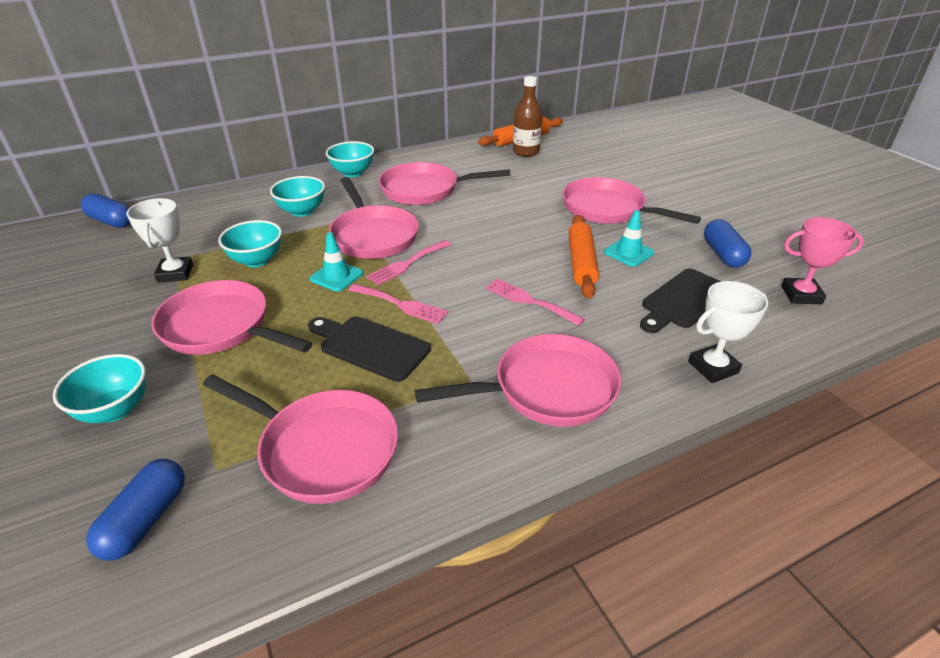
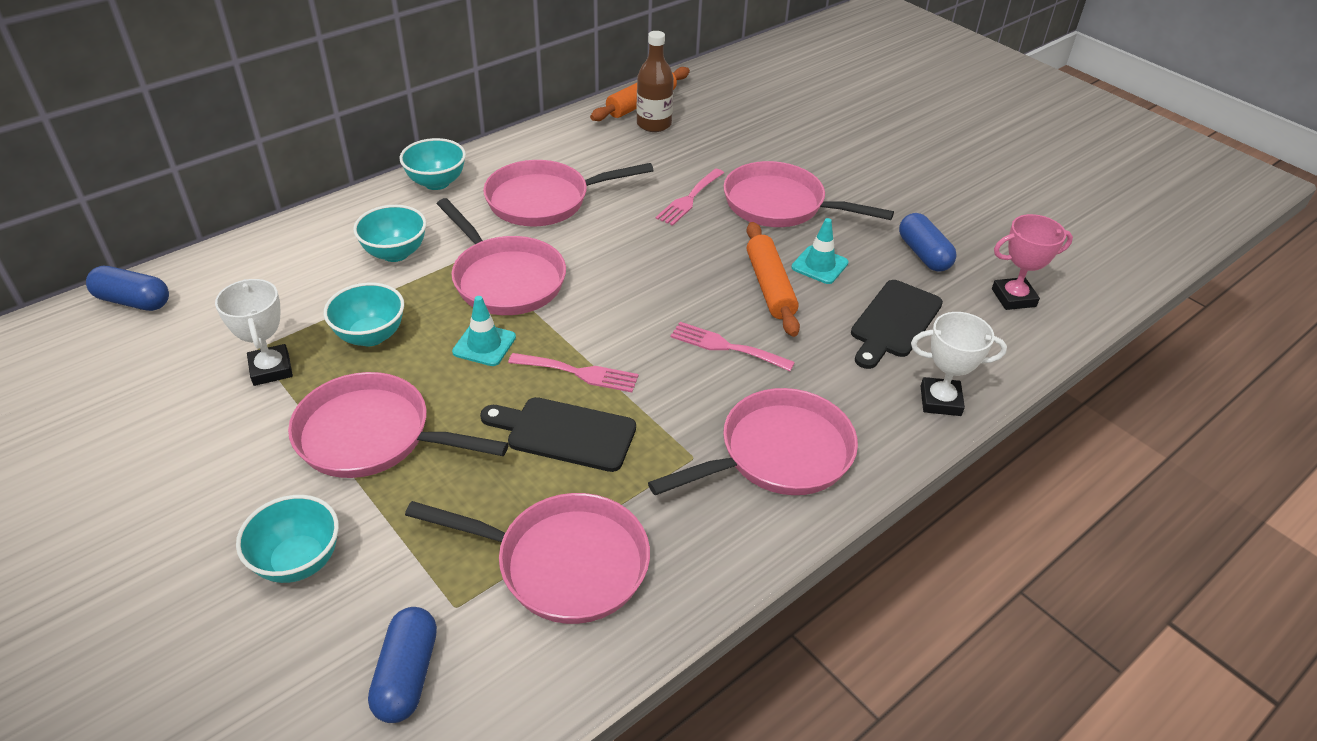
camera: 15 degrees left, 5 degrees up
pink fork [366,240,452,285] -> pink fork moved to [655,168,724,226]
white trophy [688,281,768,383] -> white trophy turned 45 degrees clockwise [911,312,1007,416]

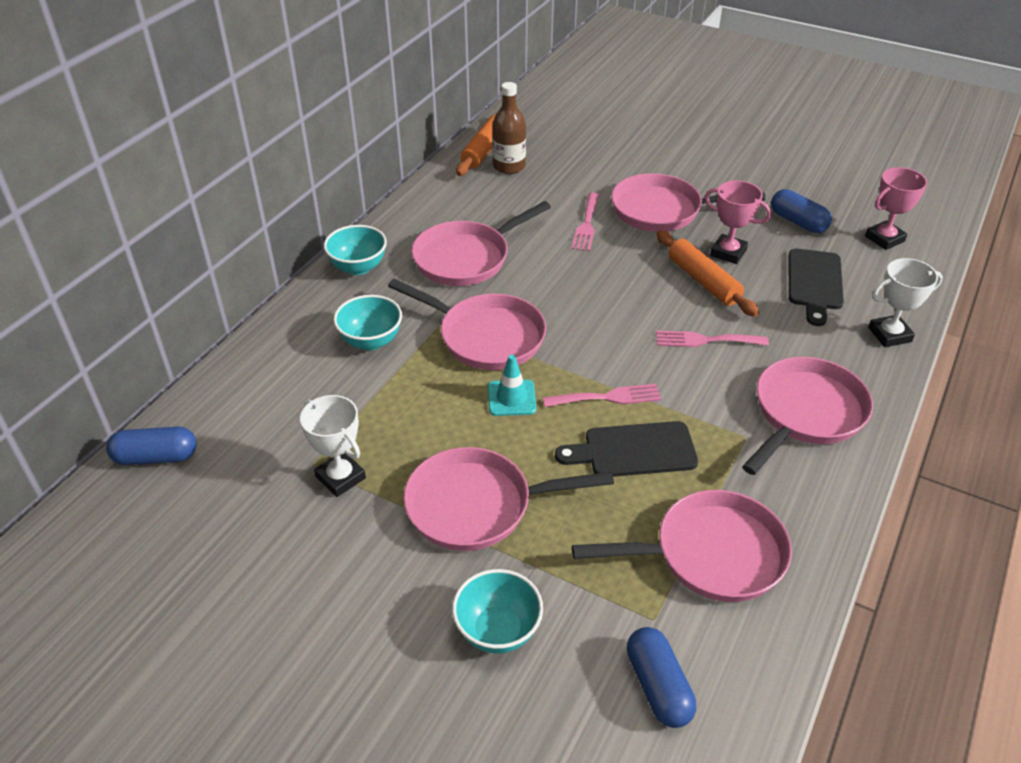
camera: 20 degrees left, 0 degrees up
turquoise bowl [324,283,404,346] -> none
turquoise traffic cone [791,218,849,284] -> pink trophy [705,180,771,264]

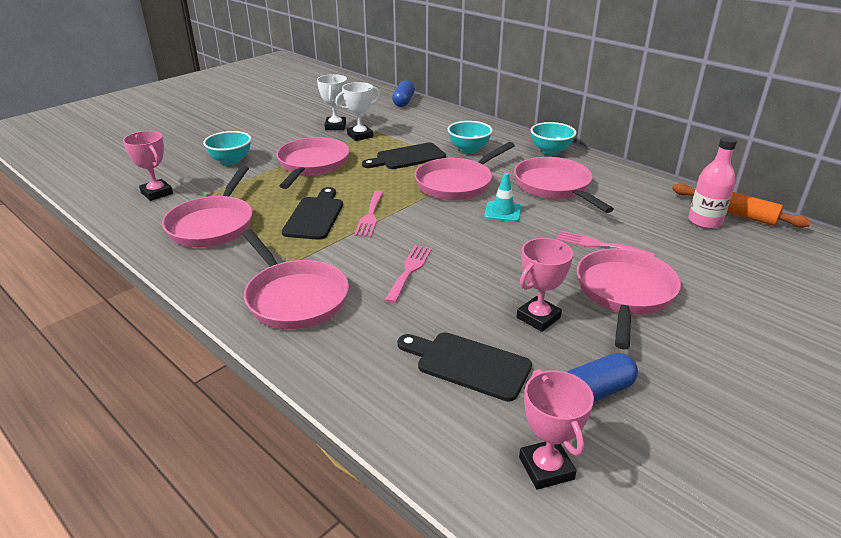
camera: 105 degrees right, 10 degrees down
turquoise traffic cone [488,355,536,416] -> turquoise traffic cone moved to [484,173,522,222]
brown bottle [492,82,526,174] -> pink bottle [688,136,737,229]
blue capsule [627,627,696,728] -> pink trophy [123,131,173,201]
orange rolling pin [656,231,759,316] -> none
white trophy [868,258,943,347] -> white trophy moved to [317,74,347,130]
none -> black cutting board [362,143,446,169]

